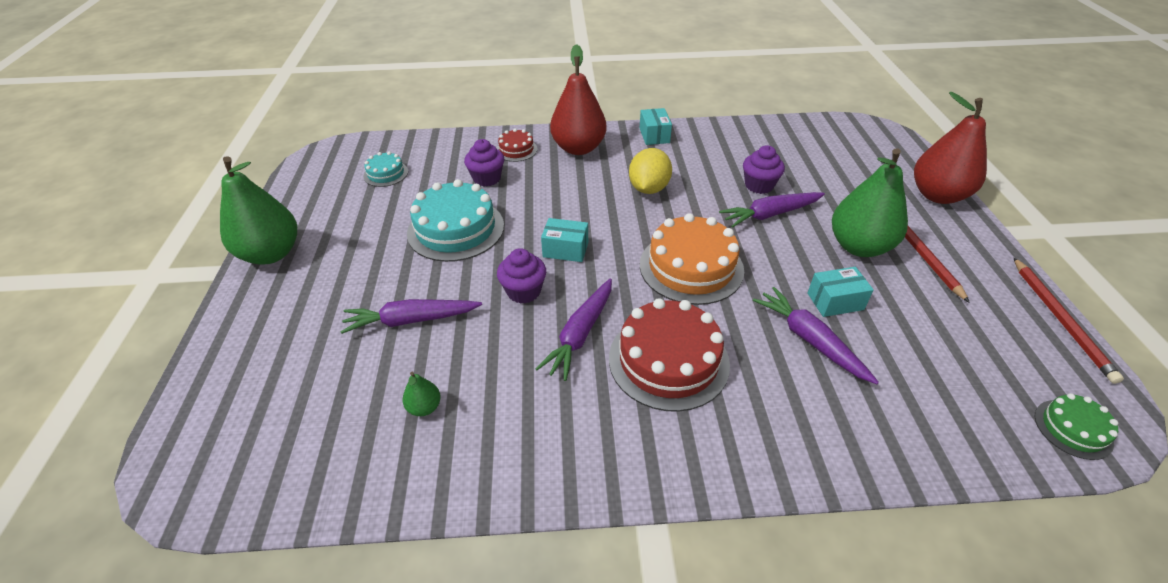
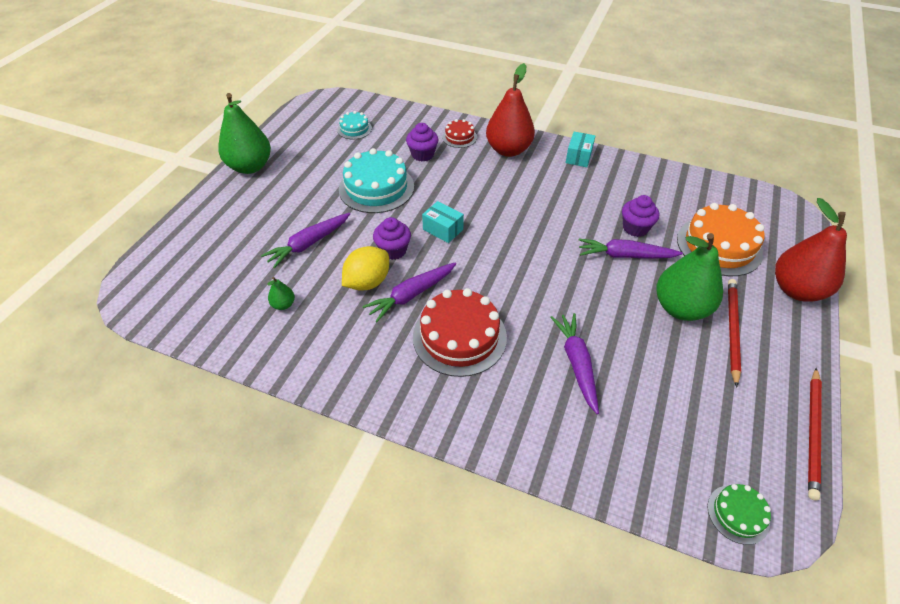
camera: 25 degrees right, 5 degrees up
purple carrot [341,299,482,334] -> purple carrot turned 60 degrees counterclockwise [261,213,350,268]
yellow lemon [629,148,672,194] -> yellow lemon moved to [342,246,389,291]
orange cake [640,213,744,305] -> orange cake moved to [677,203,765,277]
turquoise box [807,267,874,317] -> none

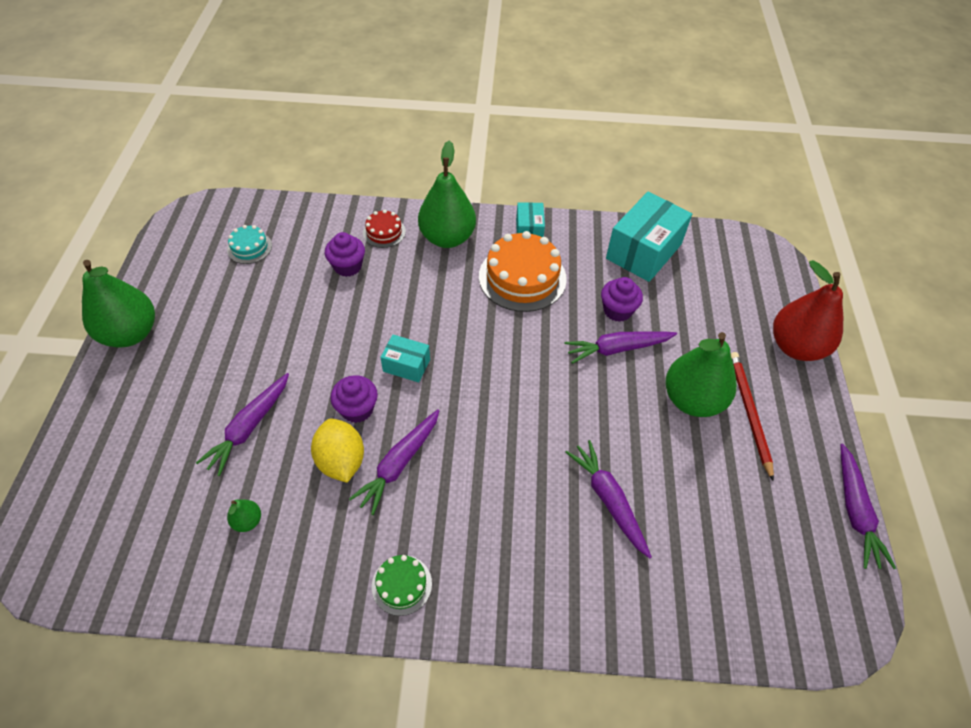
camera: 20 degrees left, 5 degrees up
turquoise cake [339,148,414,213] -> none
yellow lemon [342,246,389,291] -> yellow lemon turned 45 degrees counterclockwise [311,419,364,483]
red cake [413,288,507,377] -> none
red pear [486,63,535,157] -> green pear [418,141,476,248]
orange cake [677,203,765,277] -> orange cake moved to [479,231,567,312]
green cake [708,484,771,545] -> green cake moved to [372,555,432,616]
red pencil [808,368,822,500] -> purple carrot [840,444,896,569]
none -> turquoise box [606,192,692,282]

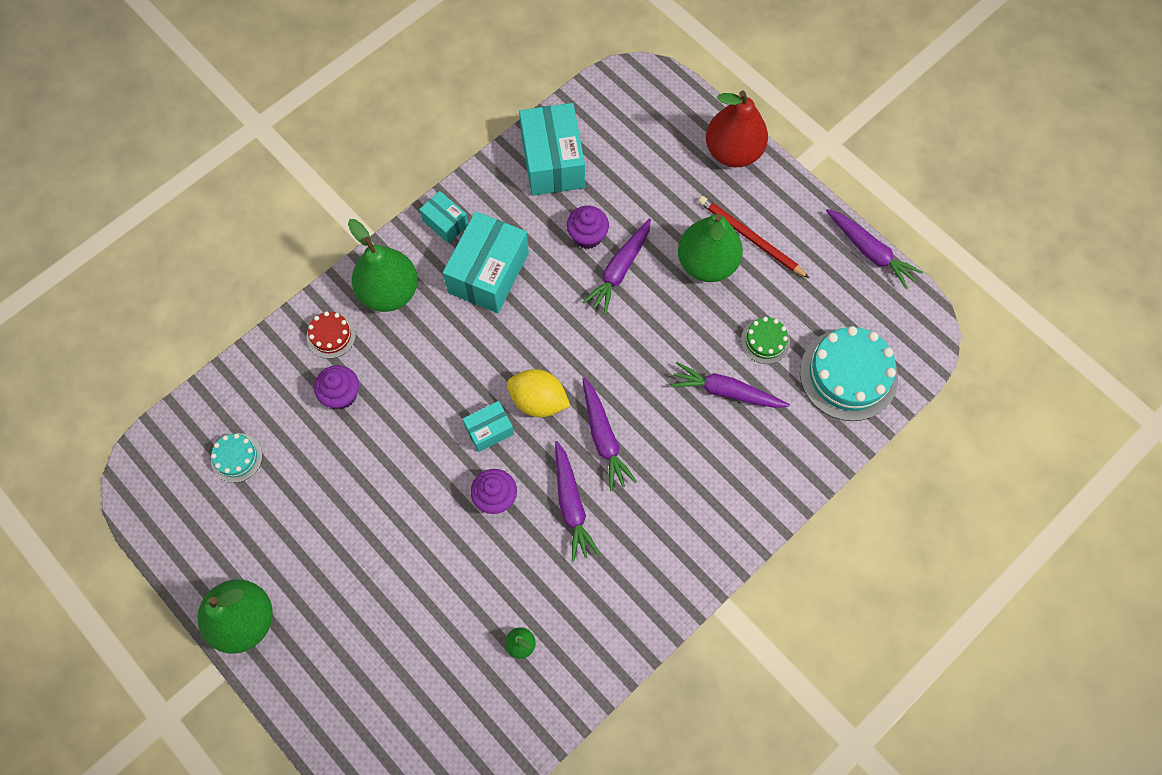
camera: 45 degrees left, 15 degrees up
purple carrot [196,373,289,476] -> purple carrot moved to [582,378,637,491]
yellow lemon [311,419,364,483] -> yellow lemon moved to [507,369,570,417]
green cake [372,555,432,616] -> green cake moved to [741,317,790,364]
orange cake [479,231,567,312] -> turquoise box [443,211,529,313]
none -> turquoise cake [800,326,898,421]

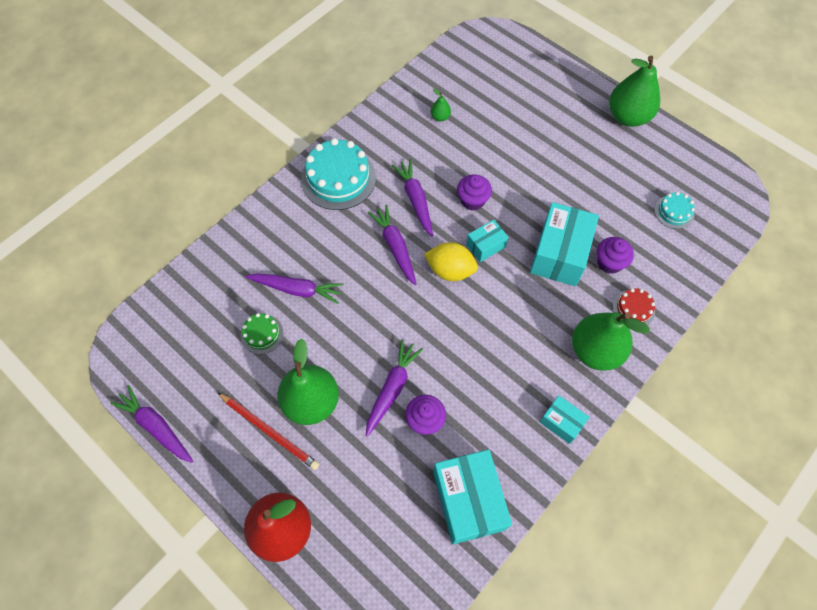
camera: 175 degrees right, 5 degrees down
turquoise box [443,211,529,313] -> turquoise box moved to [530,202,599,286]
turquoise cake [800,326,898,421] -> turquoise cake moved to [301,138,376,210]

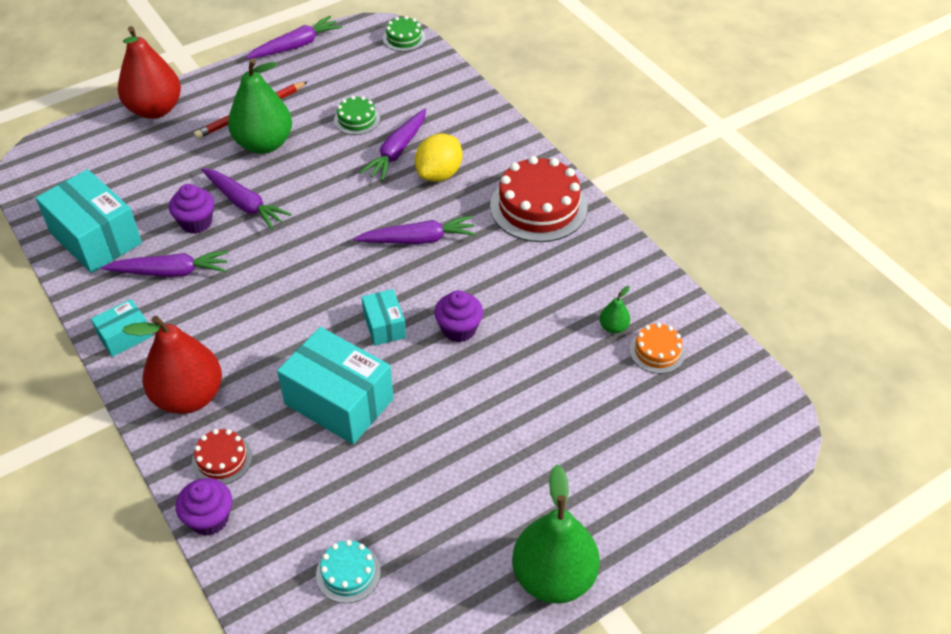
camera: 105 degrees right, 15 degrees down
turquoise cake [301,138,376,210] -> red cake [490,156,587,242]
purple carrot [392,159,433,236] -> purple carrot moved to [101,251,228,277]
yellow lemon [424,242,478,281] -> yellow lemon moved to [415,134,462,182]
turquoise box [433,449,512,545] -> turquoise box turned 45 degrees clockwise [36,169,142,273]
green pear [572,312,650,371] -> red pear [122,316,222,414]
purple cupcake [597,237,634,274] -> purple cupcake moved to [176,478,232,536]
none -> green cake [383,16,426,52]
none -> orange cake [630,323,685,374]

